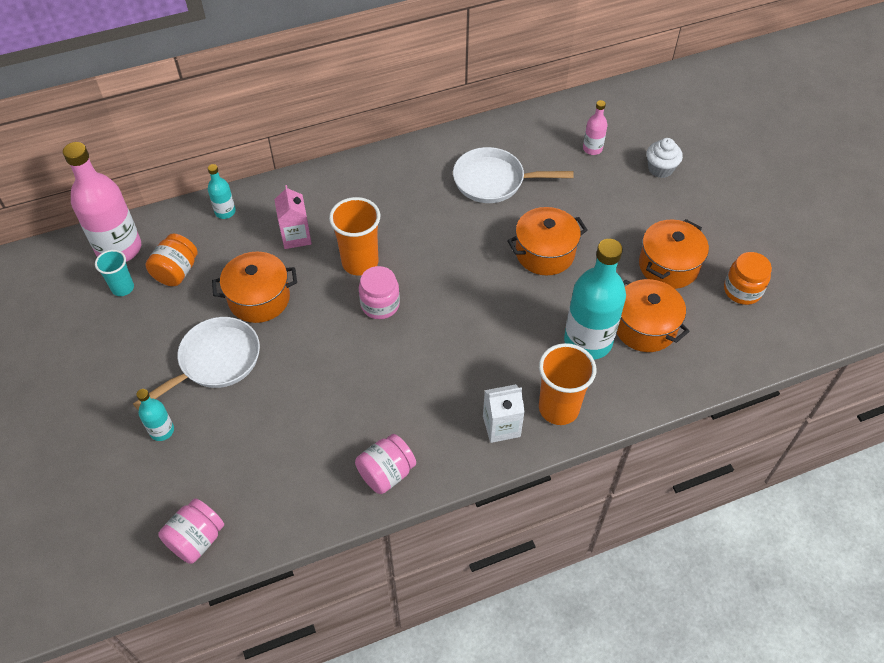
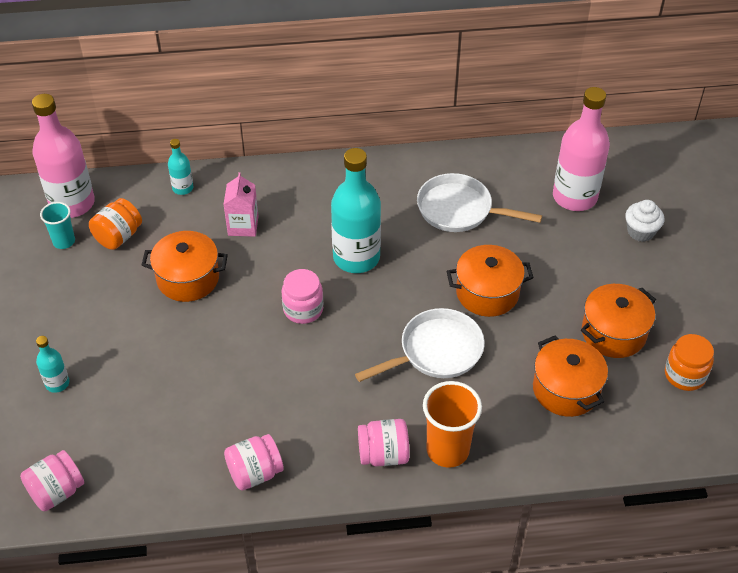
camera: 15 degrees right, 5 degrees down
white pan [133,317,260,411] -> white pan moved to [355,308,485,382]
orange cup [329,197,380,276] -> none
white carton [483,384,525,443] -> pink jar [358,419,410,467]
turquoise bottle [564,239,626,360] -> turquoise bottle moved to [331,148,381,273]
pink bottle [583,100,607,155] -> pink bottle [553,87,610,211], size x2.12

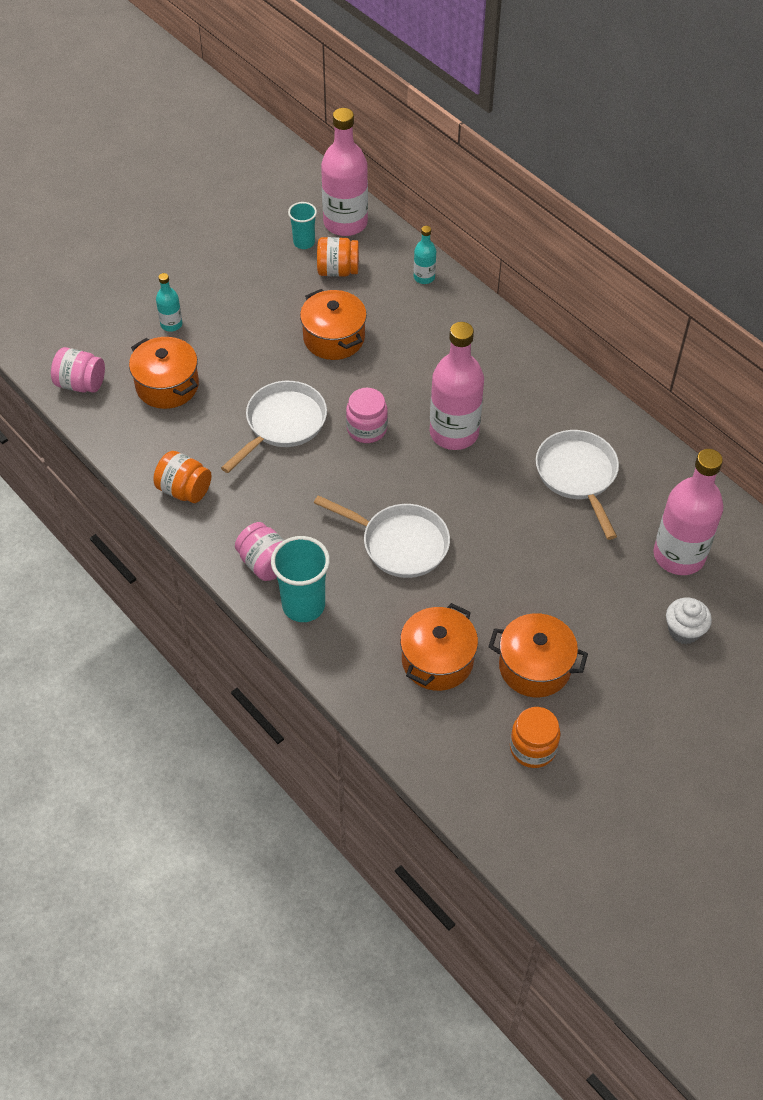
camera: 55 degrees right, 5 degrees up
pink carton [223,172,258,237] -> none
pink jar [224,434,284,491] -> orange jar [153,451,212,503]
turquoise bottle [331,148,381,273] -> pink bottle [430,322,484,450]
orange cup [423,381,482,468] -> turquoise cup [271,536,330,622]
orange pot [447,245,534,317] -> orange pot moved to [129,337,199,409]
none -> white pan [221,381,327,473]

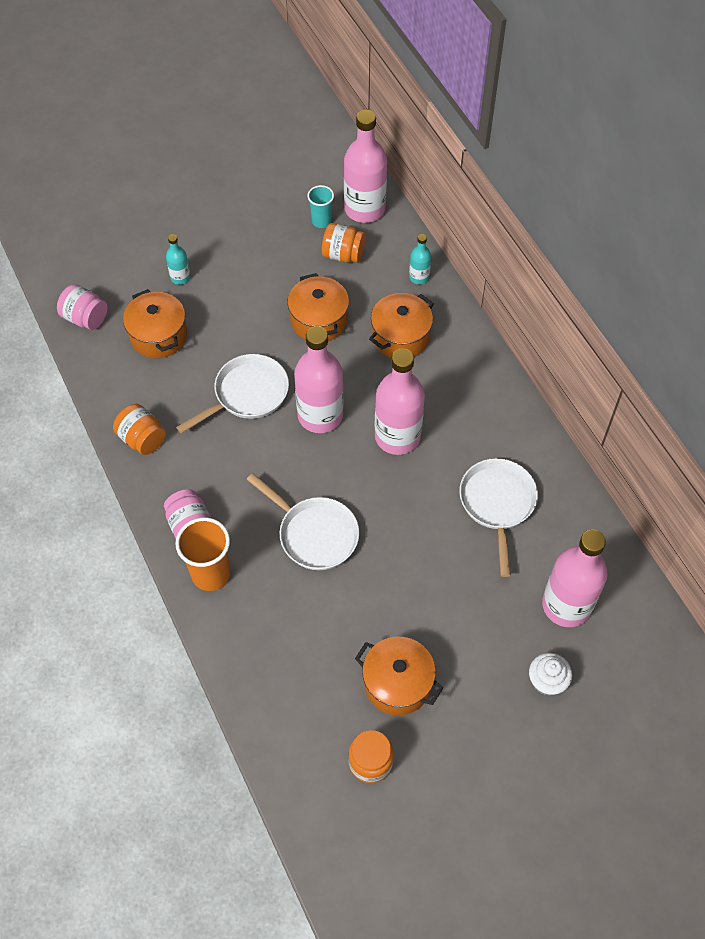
camera: 15 degrees right, 5 degrees up
turquoise cup [271,536,330,622] -> orange cup [175,517,230,591]
pink jar [346,388,388,443] -> pink bottle [294,326,344,433]
orange pot [400,603,478,691] -> orange pot moved to [369,293,434,358]

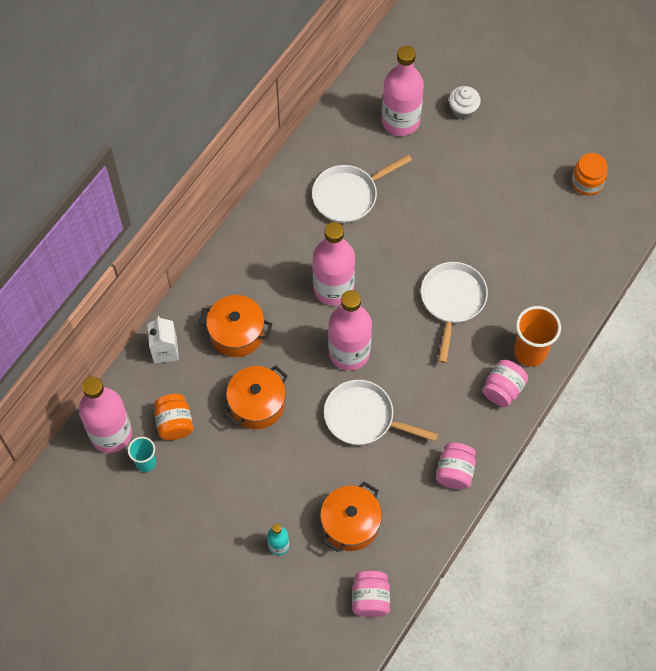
camera: 120 degrees left, 5 degrees up
orange jar [113,404,166,455] -> pink jar [436,443,476,489]
orange pot [355,636,443,715] -> none
turquoise bottle [409,234,431,284] -> white carton [147,316,179,363]

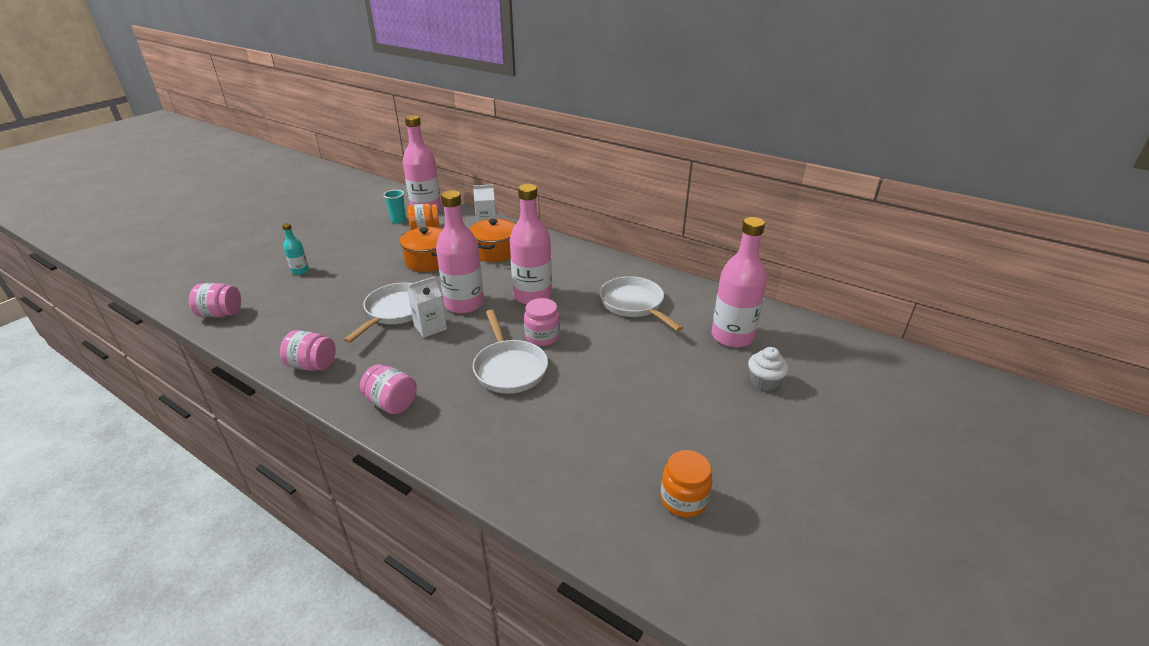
camera: 90 degrees right, 30 degrees down
orange pot [320,482,382,552] -> none
white pan [421,262,488,363] -> white pan turned 60 degrees clockwise [473,310,548,394]
orange cup [514,306,561,367] -> none
none -> white carton [408,276,447,338]
none -> pink jar [524,298,560,346]

